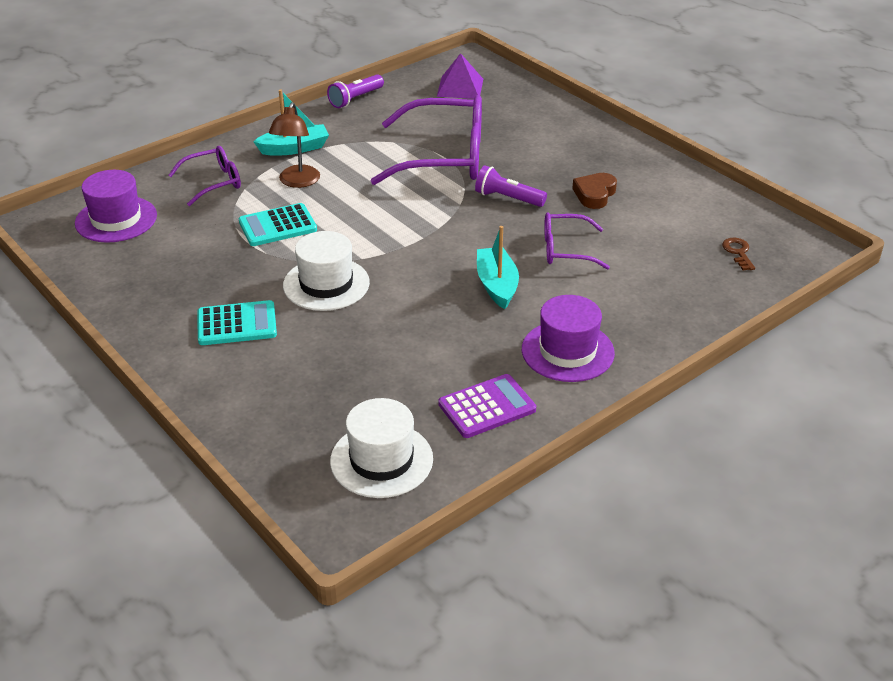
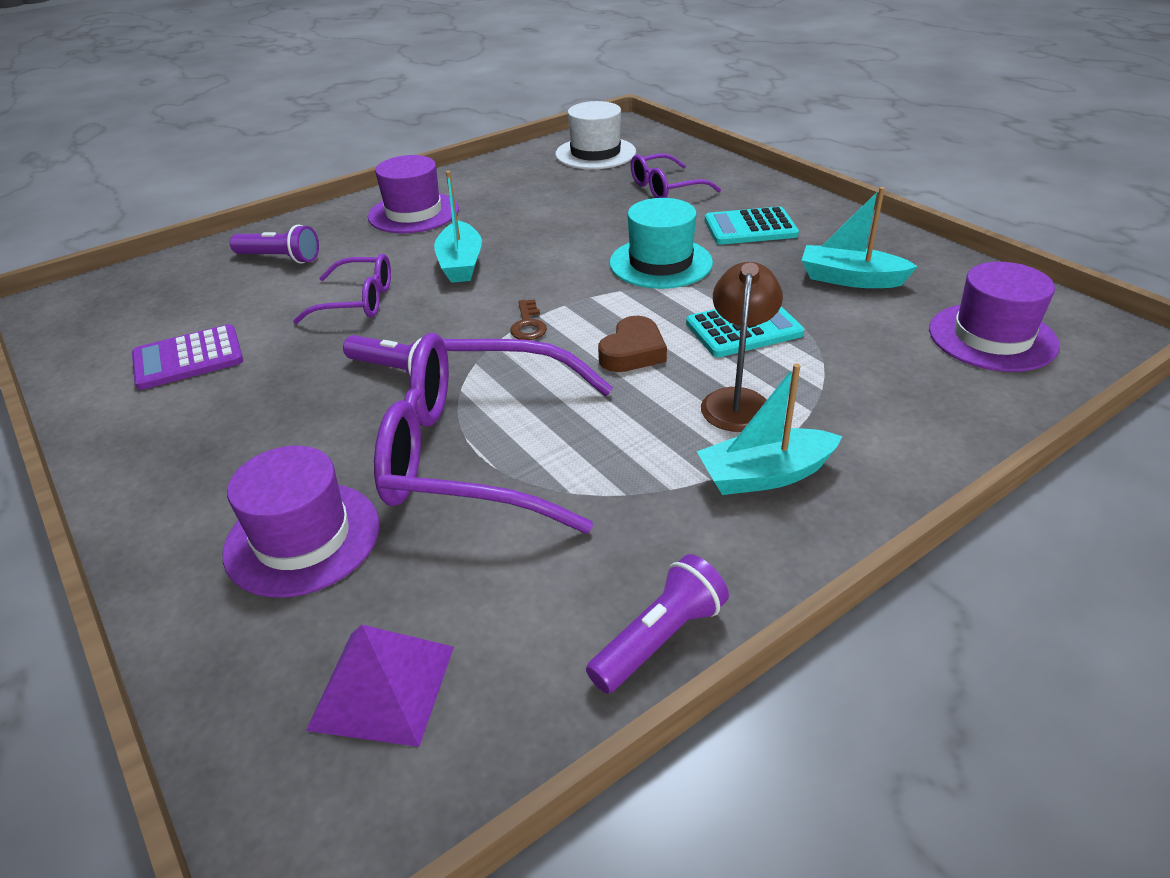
camera: 175 degrees left, 0 degrees up
purple glasses [169,146,241,206] -> purple glasses moved to [631,153,721,198]
white hat [283,231,370,311] -> turquoise hat [609,198,713,289]
purple calculator [438,374,536,438] -> purple calculator moved to [132,324,243,390]
brown heart [572,173,617,209] -> brown heart moved to [598,316,667,372]
brown key [722,238,755,270] -> brown key moved to [510,299,547,340]
none -> purple hat [223,446,380,598]
none -> purple flashlight [230,224,319,264]
none -> turquoise boat [802,187,918,288]

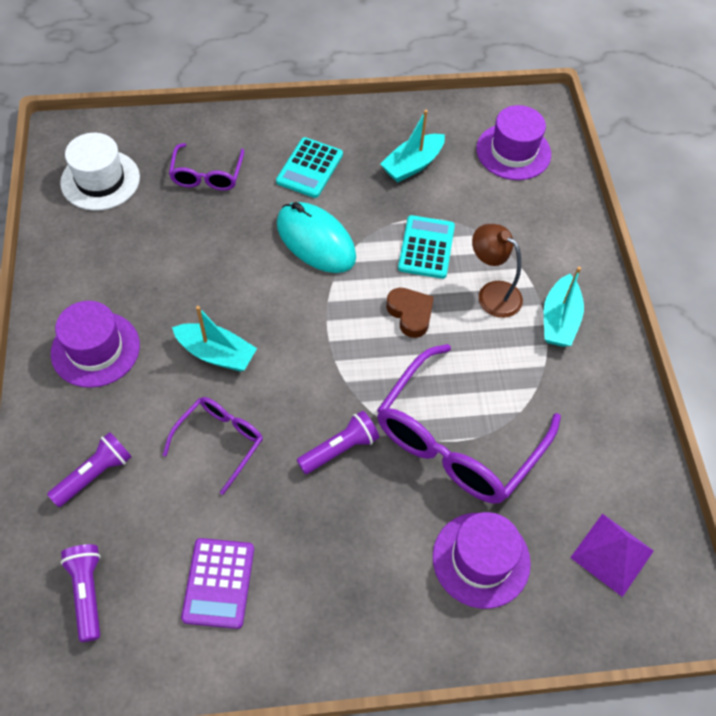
camera: 65 degrees left, 20 degrees up
brown key [510,299,547,340] -> none
purple flashlight [586,554,729,693] -> purple flashlight moved to [61,544,101,642]
turquoise hat [609,198,713,289] -> turquoise mouse [277,202,356,273]

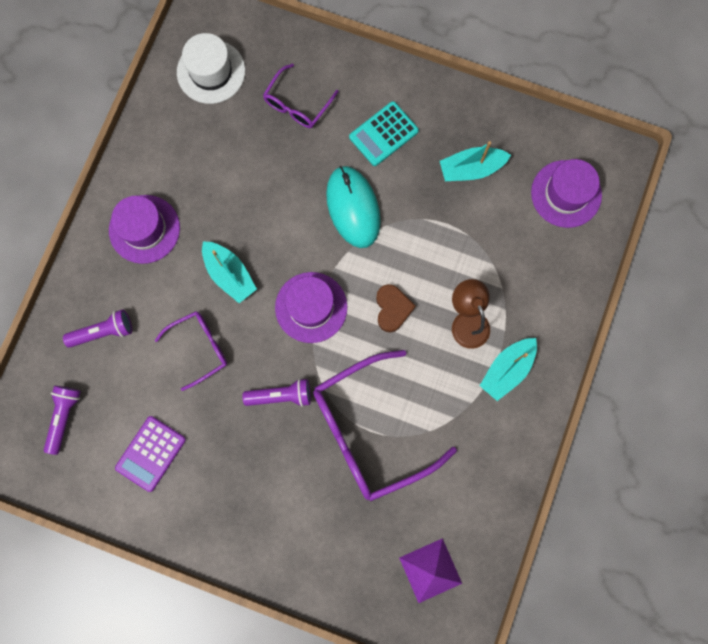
camera: 30 degrees right, 20 degrees up
turquoise calculator [398,215,455,279] -> none
purple hat [433,512,531,609] -> purple hat moved to [275,272,347,343]

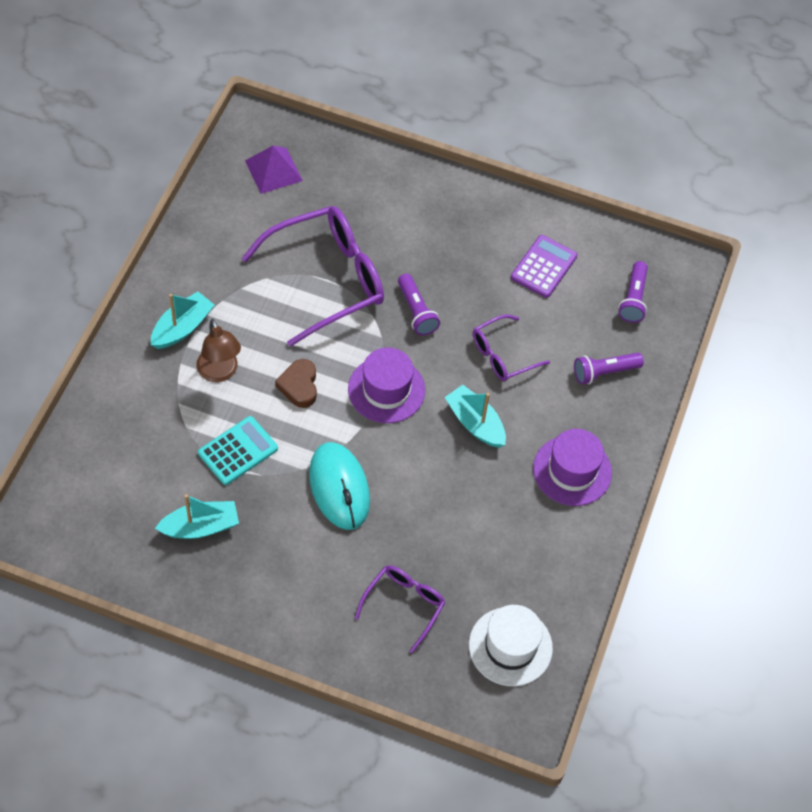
camera: 175 degrees right, 20 degrees down
purple flashlight [242,378,311,407] -> purple flashlight turned 105 degrees counterclockwise [398,274,440,336]
turquoise calculator [349,101,419,166] -> turquoise calculator moved to [198,416,278,485]
purple hat [531,159,602,228] -> none

